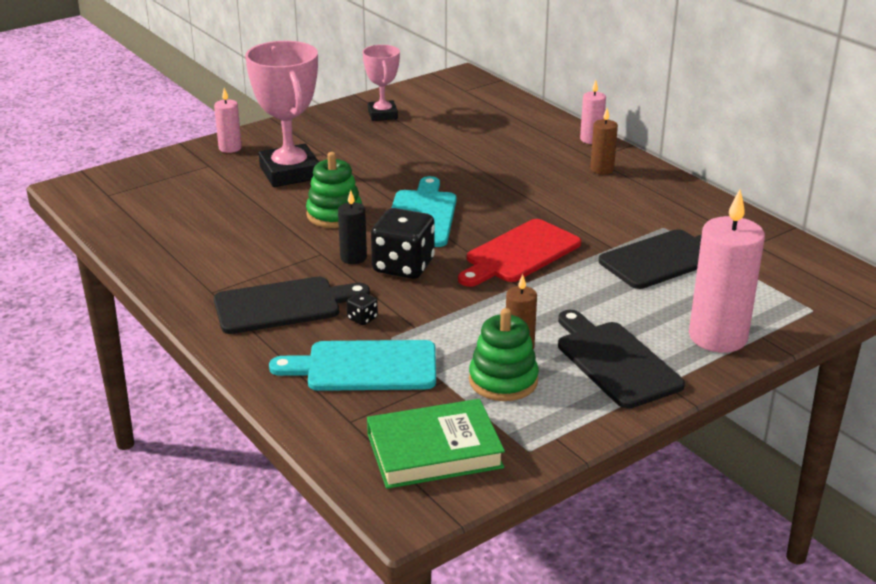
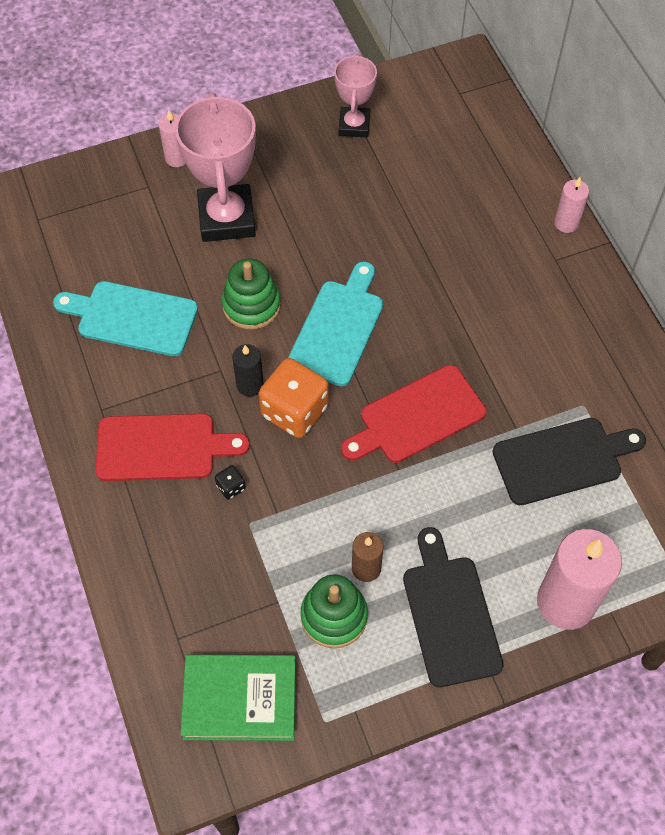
camera: 15 degrees right, 30 degrees up
black cutting board [214,277,370,334] -> red cutting board [95,414,250,481]
turquoise cutting board [269,340,436,391] -> turquoise cutting board moved to [53,281,198,357]
black dice [371,208,435,279] -> orange dice [259,358,329,438]
brown candle [590,108,618,174] -> none

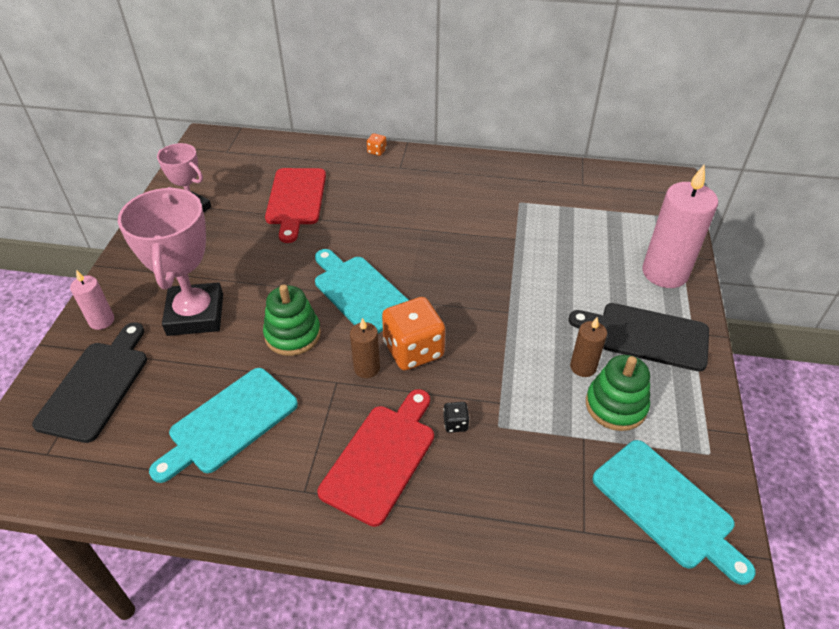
camera: 60 degrees left, 15 degrees down
pink trophy [175,92,256,242] -> pink trophy turned 60 degrees clockwise [118,187,223,336]
green book [180,655,296,741] -> turquoise cutting board [593,440,755,585]
black candle [232,344,264,396] -> brown candle [350,318,380,378]
red cutting board [341,365,486,463] -> red cutting board moved to [265,168,326,243]
black cutting board [493,418,646,505] -> black cutting board moved to [32,322,147,443]
pink candle [554,177,589,233] -> orange dice [367,133,387,156]

